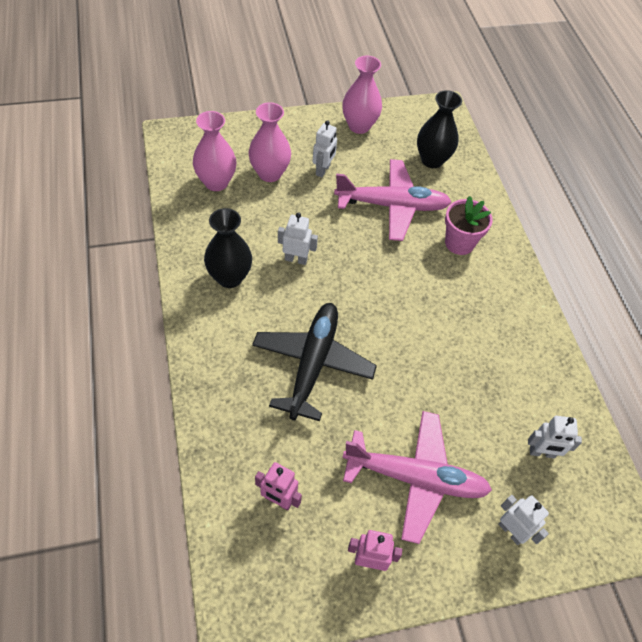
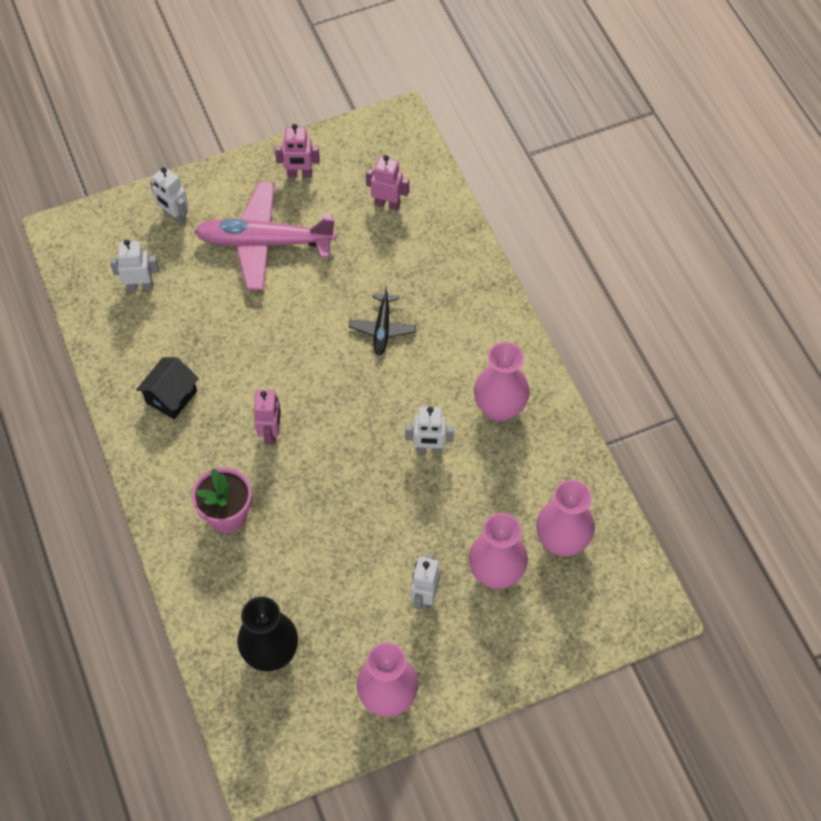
camera: 175 degrees right, 5 degrees up
black vase [204,208,252,288] -> pink vase [474,342,530,422]
black plane [252,303,377,421] -> black plane [349,285,416,355], size x0.50
pink plane [334,159,451,241] -> none
none -> black house [136,357,199,419]
none -> pink robot [254,390,281,445]

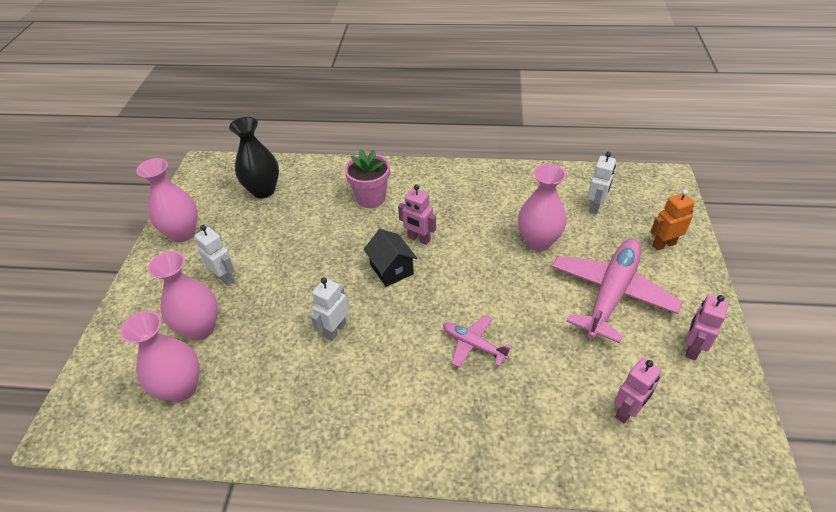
camera: 120 degrees right, 15 degrees down
black house [136,357,199,419] -> black house moved to [363,229,417,287]
white robot [150,167,188,225] -> orange robot [650,189,695,251]
black plane [349,285,416,355] -> pink plane [443,315,512,367]
pink vase [474,342,530,422] -> pink vase moved to [518,164,567,251]

